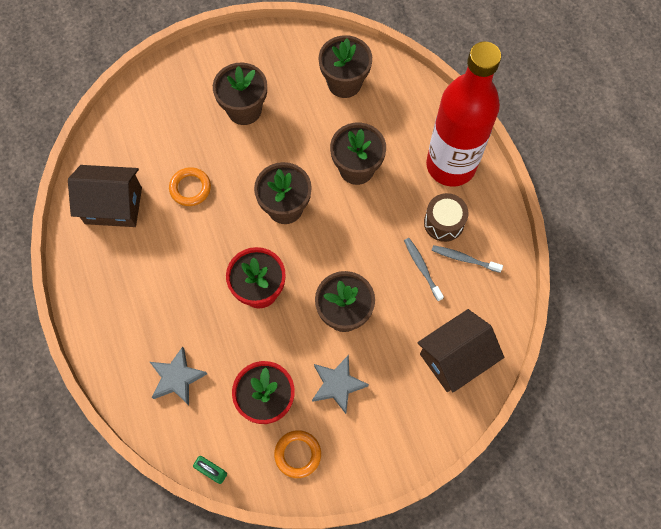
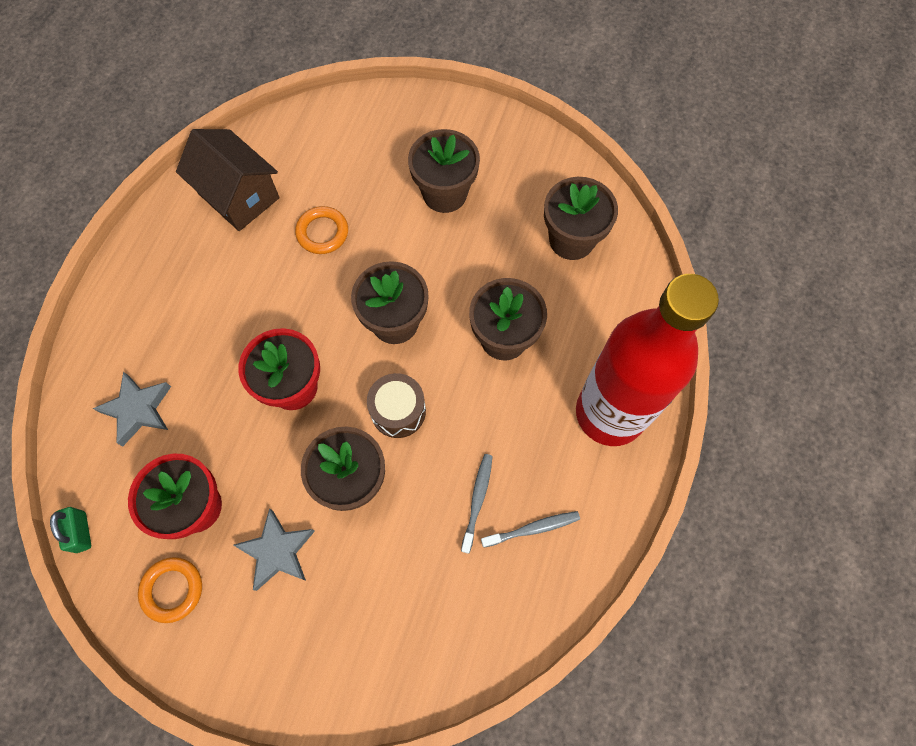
camera: 40 degrees right, 0 degrees up
brown house [417,309,504,392] -> none
brown drum [424,193,469,242] -> brown drum moved to [367,373,426,438]
grey toothbrush [432,245,503,273] -> grey toothbrush turned 105 degrees clockwise [481,511,580,548]

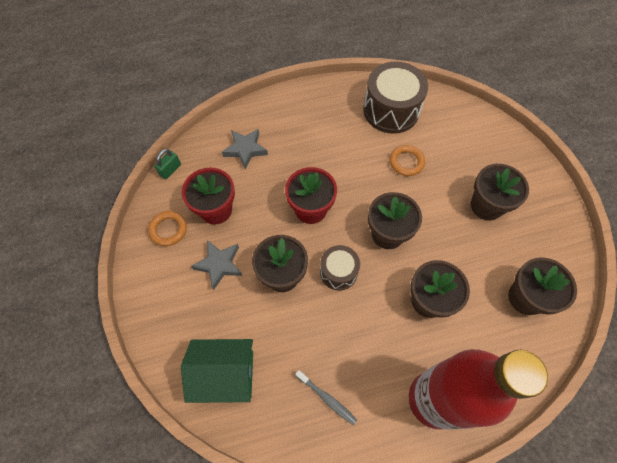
camera: 55 degrees right, 5 degrees down
brown house [176,129,280,231] -> brown drum [363,62,428,134]
grey toothbrush [461,454,493,553] -> none
none -> green house [181,339,253,403]

